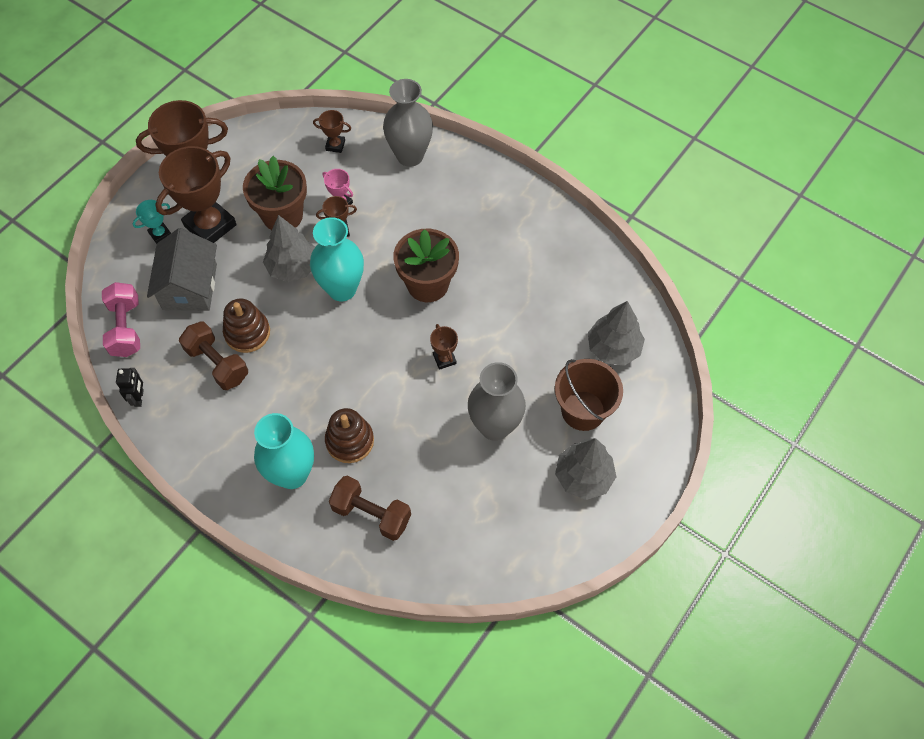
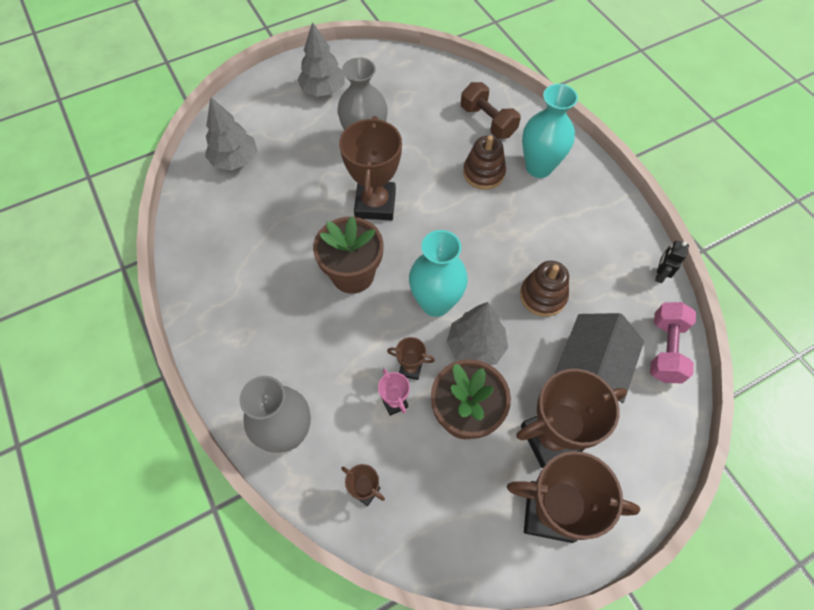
camera: 155 degrees left, 0 degrees up
turquoise trophy [133,200,171,244] -> none
brown dumbbell [179,322,248,390] -> none
brown trophy [430,324,458,370] -> brown trophy [339,116,402,220], size x2.19
brown bucket [555,359,623,431] -> none

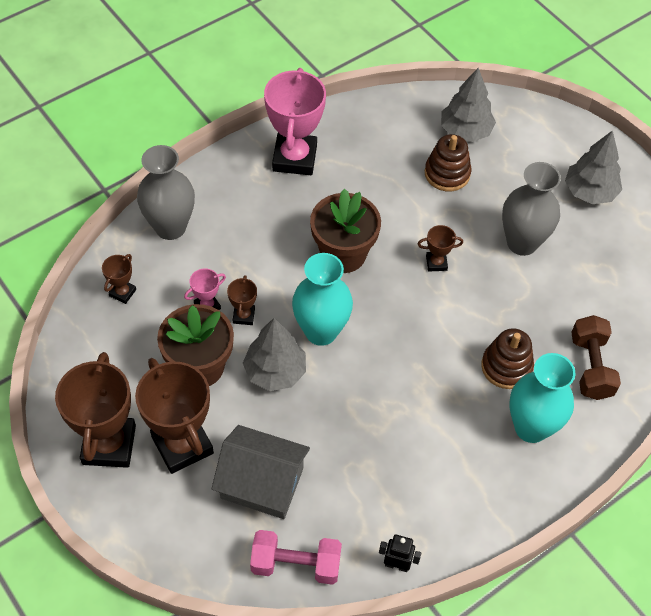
camera: 80 degrees right, 5 degrees down
brown trophy [339,116,402,220] -> brown trophy [418,225,463,271], size x0.46
brown dumbbell [461,82,521,139] -> brown dumbbell turned 45 degrees counterclockwise [571,315,621,400]
brown stacking toy [520,261,569,317] -> brown stacking toy moved to [425,134,472,191]
none -> pink trophy [264,68,326,175]

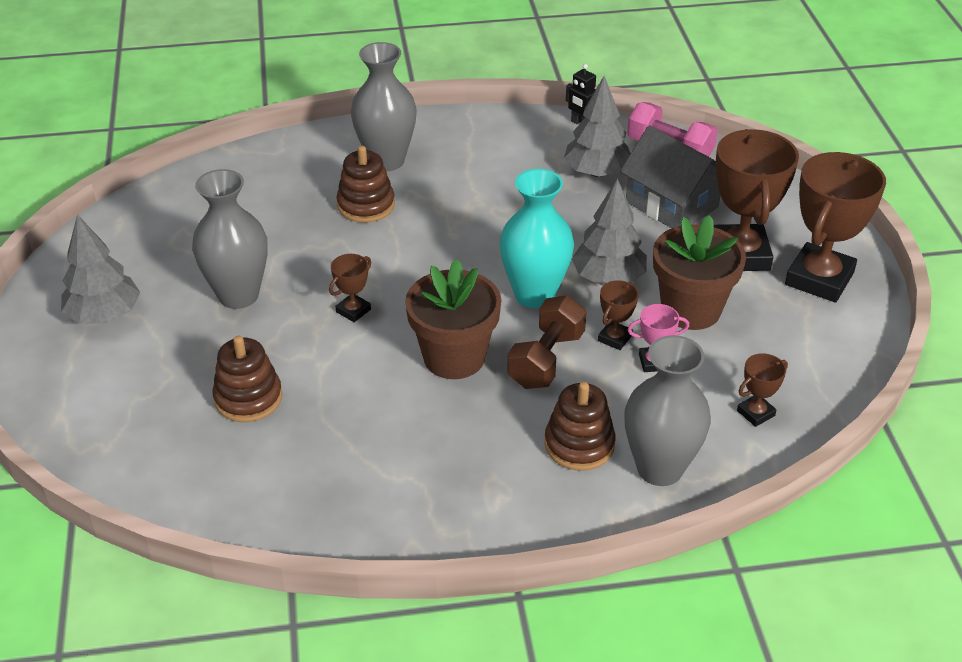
camera: 150 degrees left, 15 degrees down
pink trophy [264,68,326,175] -> none
brown trophy [418,225,463,271] -> brown trophy turned 75 degrees counterclockwise [329,254,371,322]
grey tree [441,68,496,142] -> grey tree moved to [564,76,631,177]
turquoise vase [509,353,575,443] -> grey vase [351,42,417,171]
brown dumbbell [571,315,621,400] -> brown dumbbell moved to [507,295,587,389]
none -> brown stacking toy [544,382,616,471]

